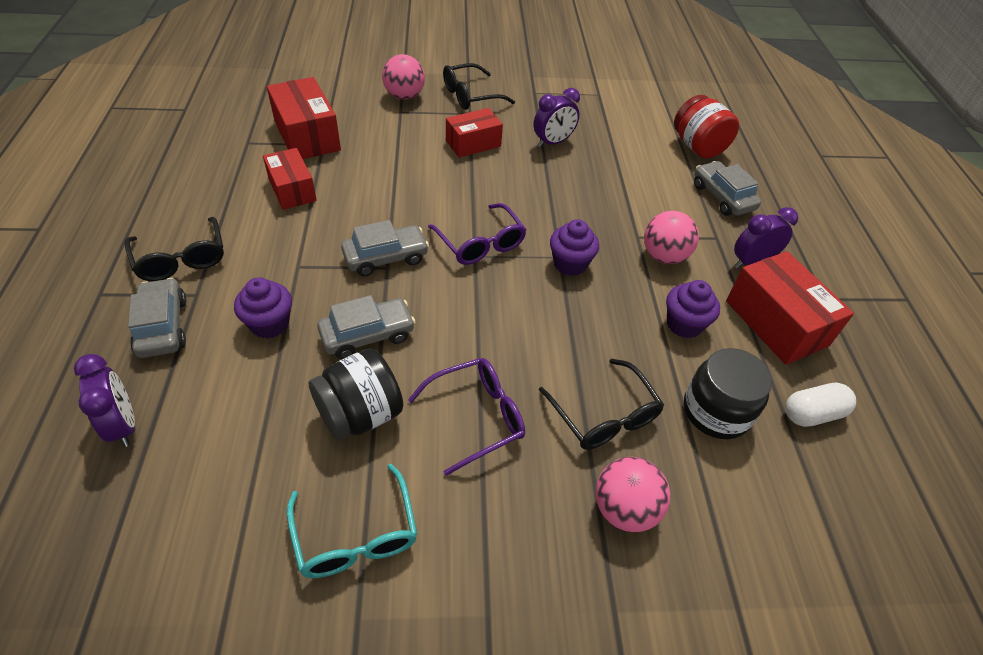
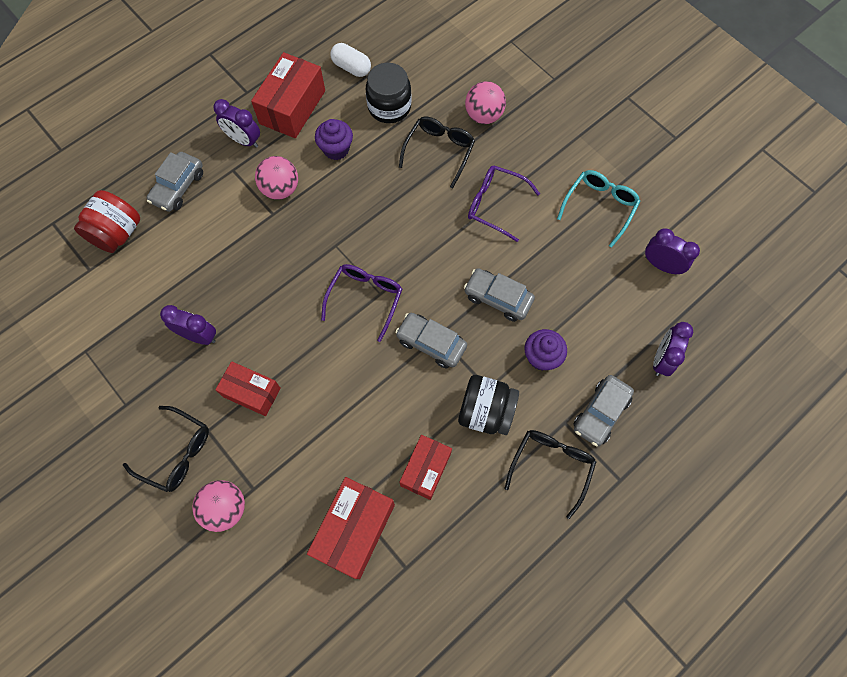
camera: 125 degrees left, 20 degrees up
black jar [308,348,403,440] -> black jar moved to [458,375,519,435]
purple cupcake [550,219,599,276] -> none
none -> purple clock [645,228,700,275]

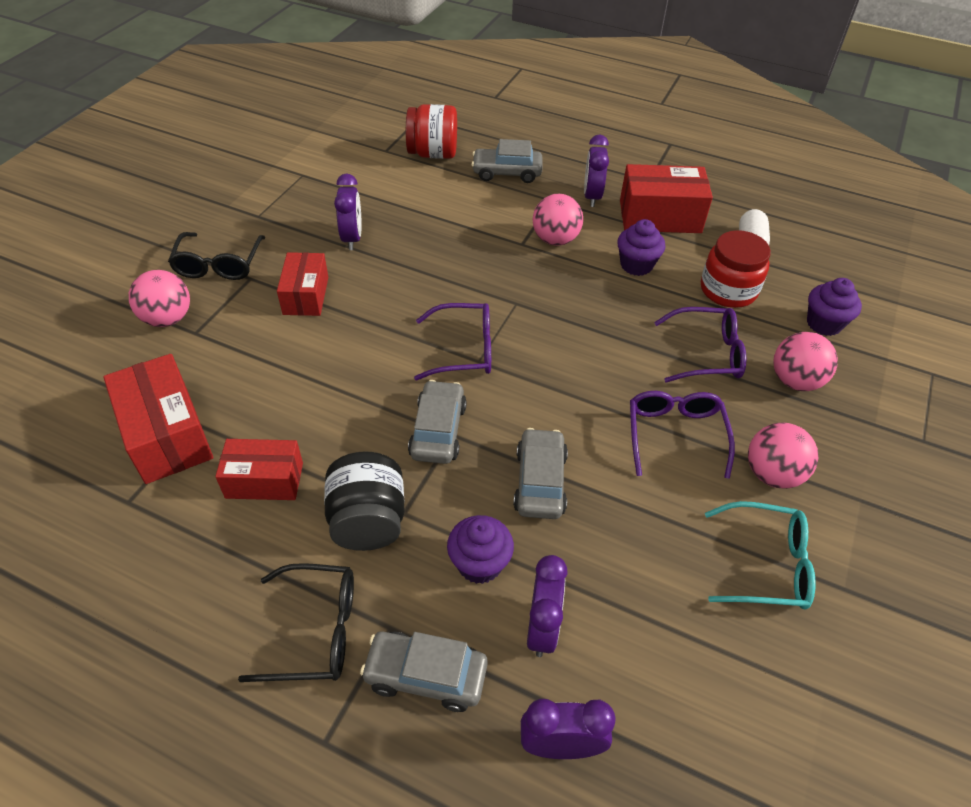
camera: 65 degrees right, 20 degrees down
red box [307,477,395,579] -> red box turned 60 degrees clockwise [103,354,213,484]
black jar [366,63,411,123] -> red jar [701,230,771,308]
black glasses [399,116,475,188] -> purple glasses [654,307,746,383]
purple clock [645,228,700,275] -> purple clock moved to [527,555,568,657]
none -> pink ball [748,423,818,489]
none -> purple cupcake [807,278,862,336]

